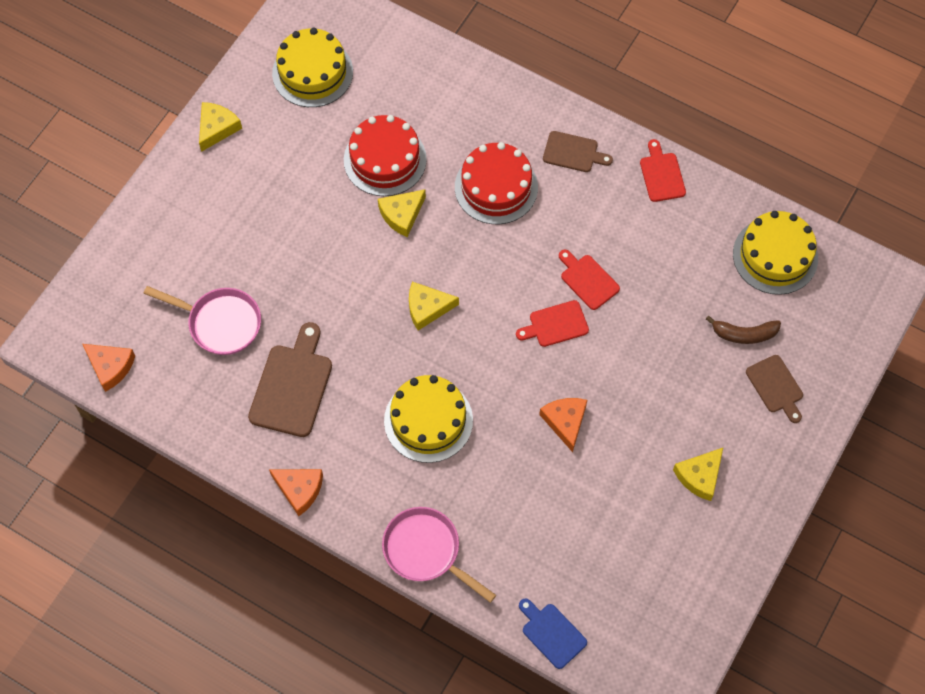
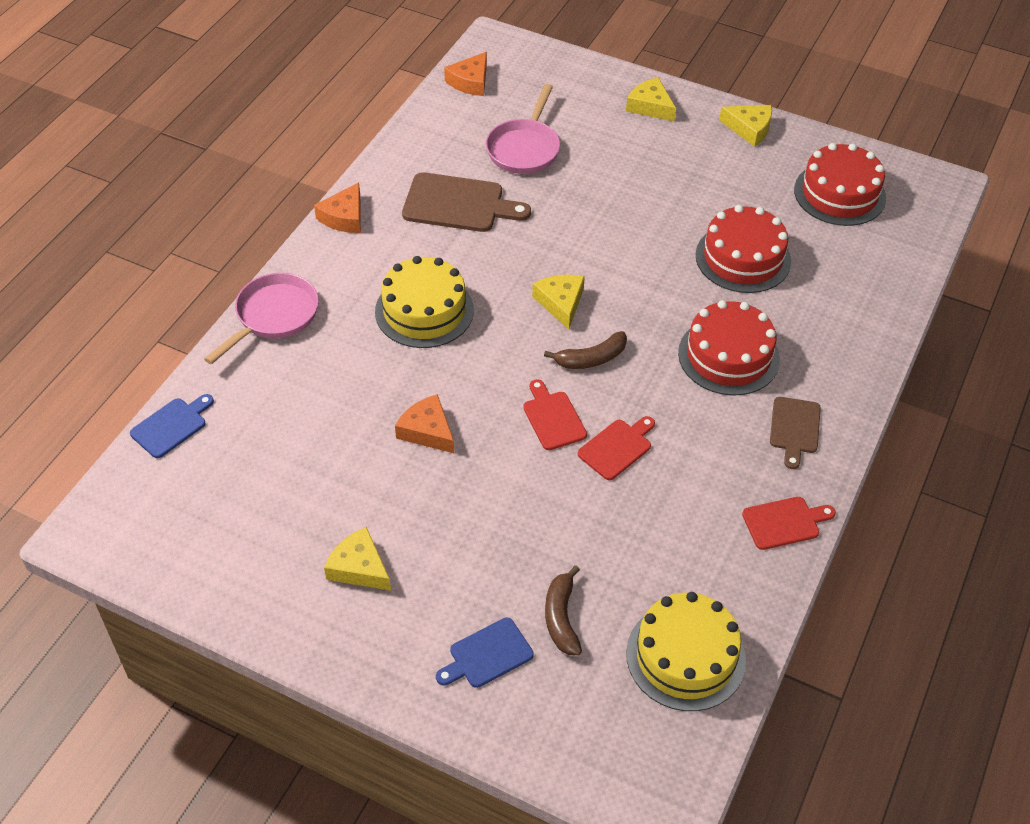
camera: 85 degrees right, 15 degrees down
yellow cake [272,28,353,107] -> red cake [794,143,886,226]
yellow cheese [378,189,426,237] -> yellow cheese moved to [626,77,676,121]
orange cheese [539,398,587,452] -> orange cheese turned 120 degrees counterclockwise [395,394,454,453]
brown cutting board [746,355,803,423] -> blue cutting board [436,618,534,688]
none -> brown banana [544,331,627,369]

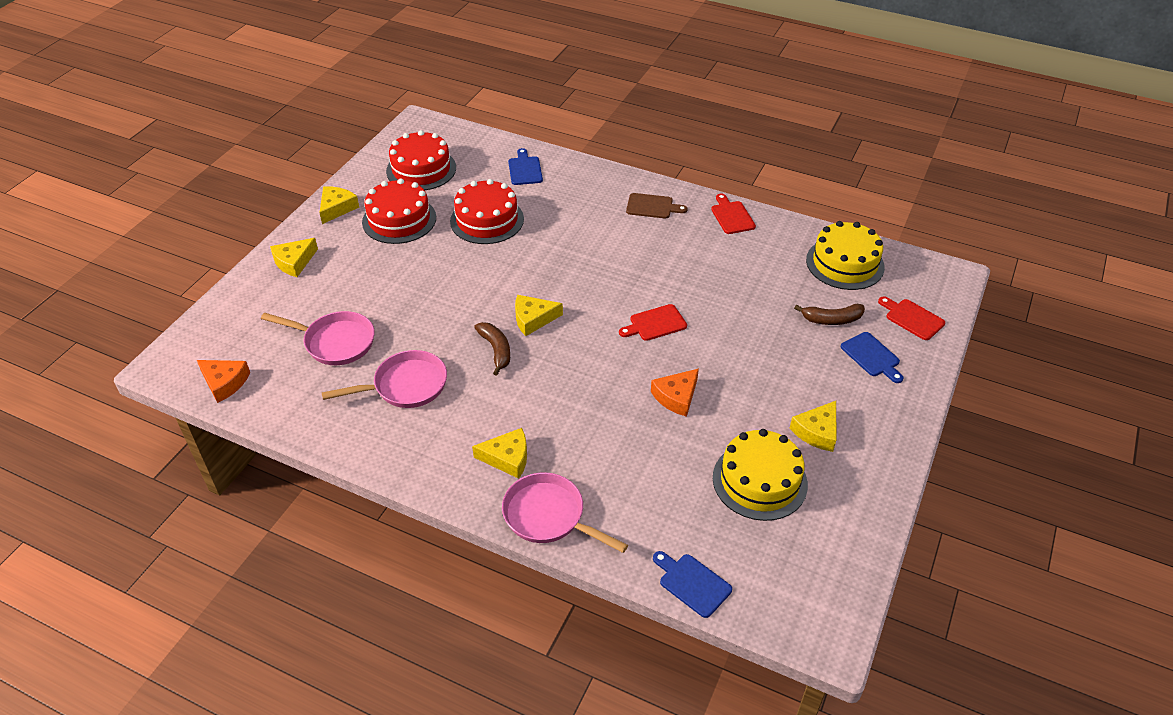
camera: 90 degrees left, 5 degrees down
orange cheese [314,183,361,233] -> none
yellow cake [375,256,474,348] -> yellow cake moved to [713,429,808,521]
brown cutting board [402,172,531,232] -> pink pan [322,350,447,408]
brown banana [544,331,627,369] -> brown banana moved to [474,322,510,376]
red cutting board [578,416,655,480] -> red cutting board moved to [878,296,945,340]
red cake [678,300,780,396] -> red cake moved to [362,178,436,244]
none -> yellow cheese [472,428,527,479]
none -> blue cutting board [508,148,543,185]

